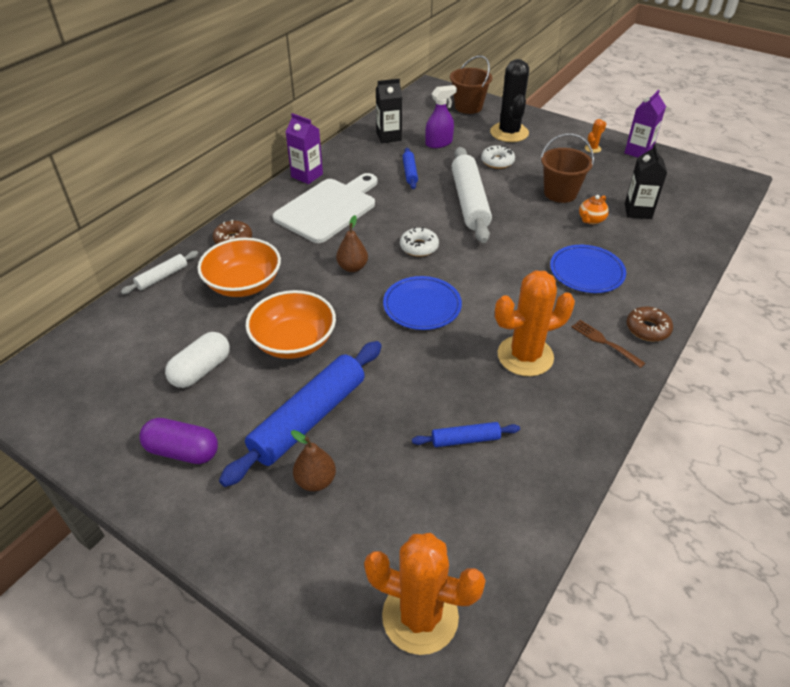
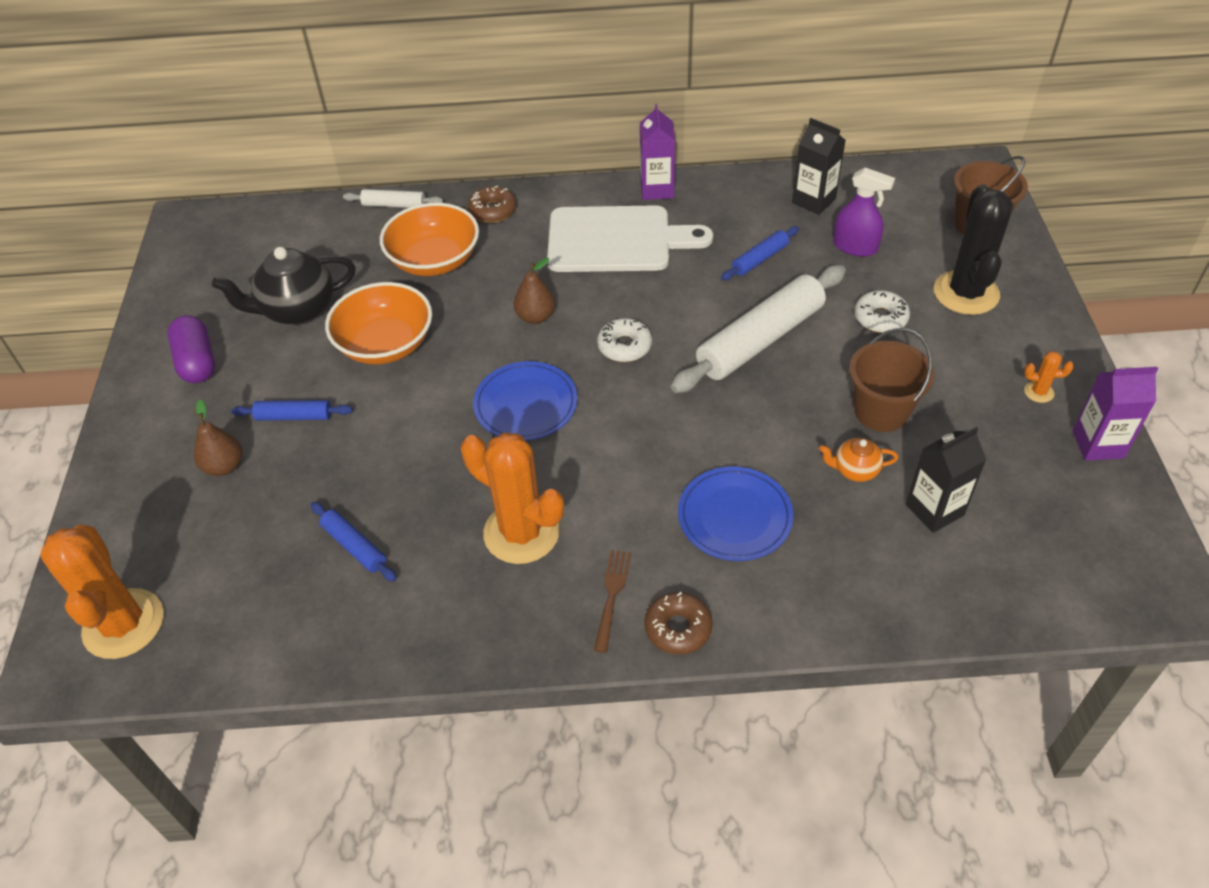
camera: 55 degrees right, 5 degrees up
white capsule [165,332,230,388] -> black teapot [212,247,356,325]
blue rolling pin [219,341,382,487] -> blue rolling pin [231,400,353,421], size x0.48
black cactus [490,59,529,142] -> black cactus turned 45 degrees counterclockwise [934,185,1013,315]

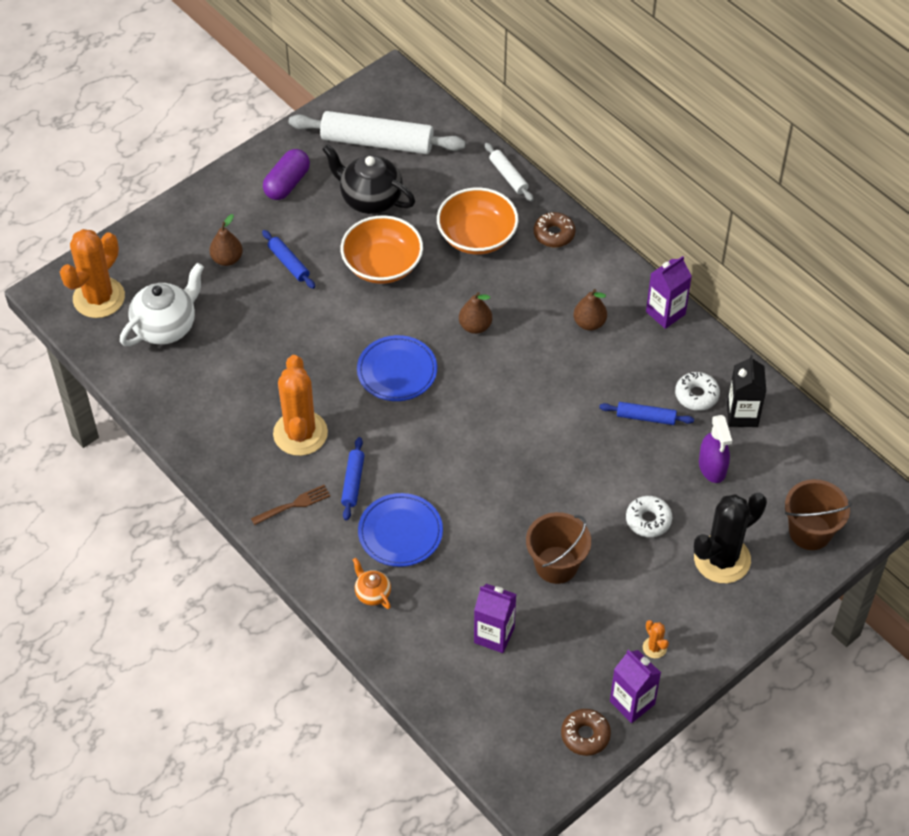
camera: 50 degrees right, 5 degrees up
blue rolling pin [310,502,397,582] -> blue rolling pin moved to [341,437,365,521]
white cutting board [547,205,713,272] -> brown pear [573,289,607,331]
white donut [597,318,652,362] -> white donut moved to [675,372,720,411]
brown donut [645,592,713,655] -> brown donut moved to [561,709,611,756]
white rolling pin [671,265,846,393] -> white rolling pin moved to [289,111,466,154]
orange teapot [819,438,898,482] -> orange teapot moved to [353,558,391,609]
black carton [906,427,986,533] -> purple carton [474,584,516,653]
none -> white teapot [120,263,204,346]

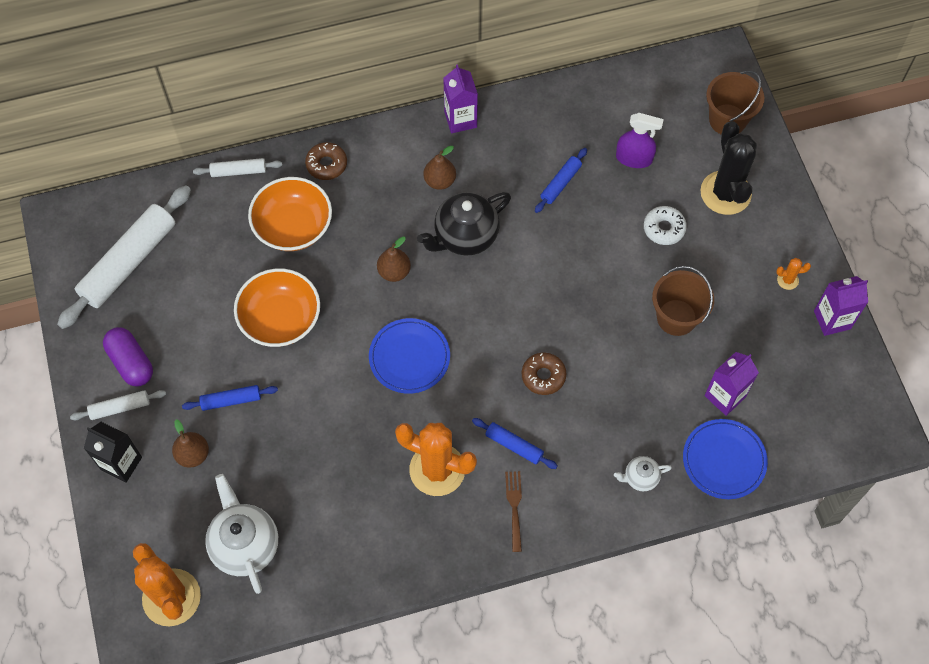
camera: 65 degrees left, 10 degrees up
black teapot [322,144,415,214] -> black teapot moved to [417,192,511,255]
orange teapot [353,558,391,609] -> white teapot [614,456,672,491]
blue plate [358,493,443,567] -> blue plate moved to [683,419,768,499]
brown donut [561,709,611,756] -> brown donut moved to [522,352,566,395]
white donut [675,372,720,411] -> none
black carton [727,355,766,427] -> black carton moved to [84,422,142,483]
none -> white rolling pin [70,390,166,420]

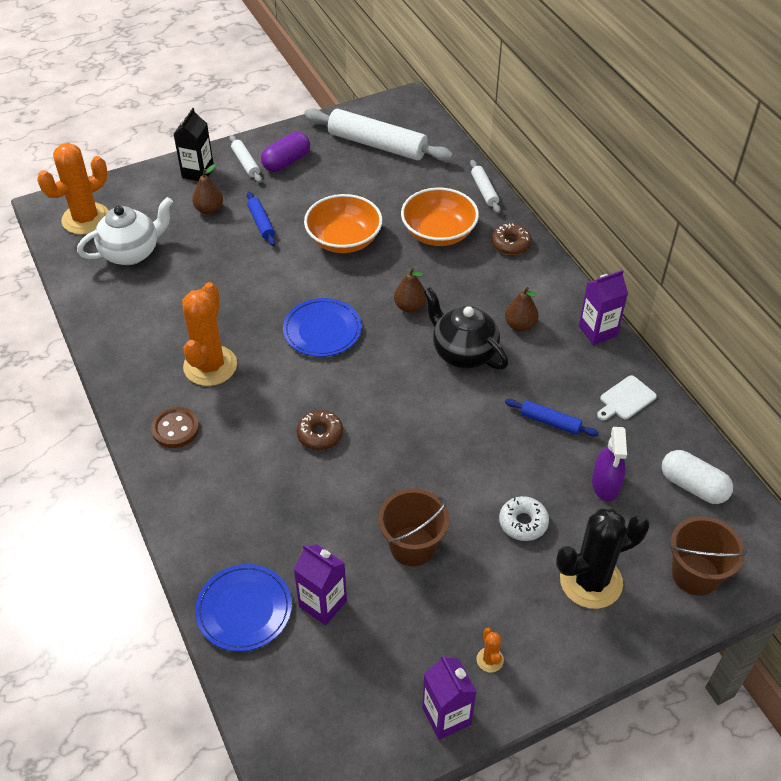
camera: 80 degrees right, 15 degrees down
blue rolling pin [472,418,558,469] -> none
brown fork [505,471,522,552] -> brown button [151,407,199,448]
white teapot [614,456,672,491] -> none
none -> white cutting board [597,375,657,420]
none -> white capsule [662,450,733,504]

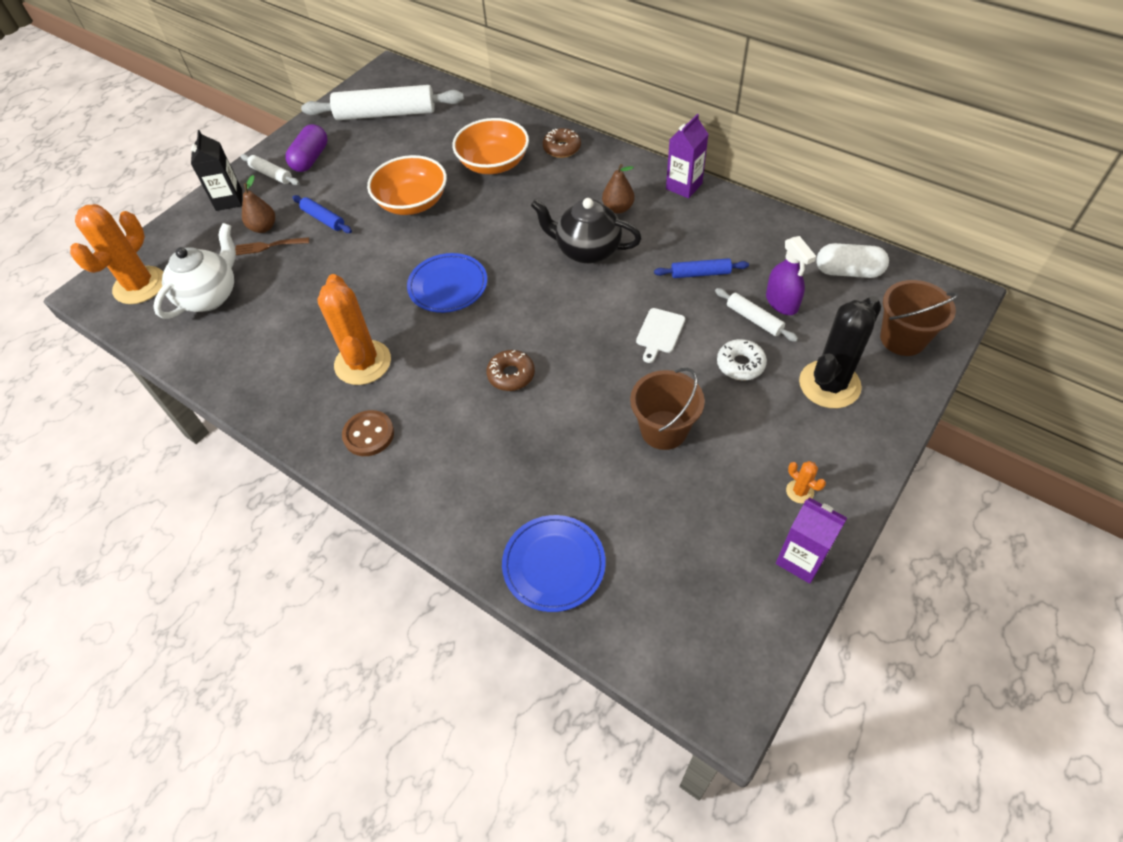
camera: 25 degrees left, 5 degrees up
purple carton [293,544,347,625] -> none
brown pear [394,268,427,313] -> none
white rolling pin [470,160,501,213] -> white rolling pin moved to [715,288,798,342]
white cutting board [597,375,657,420] -> white cutting board moved to [636,308,685,363]
none -> brown fork [235,237,309,255]

